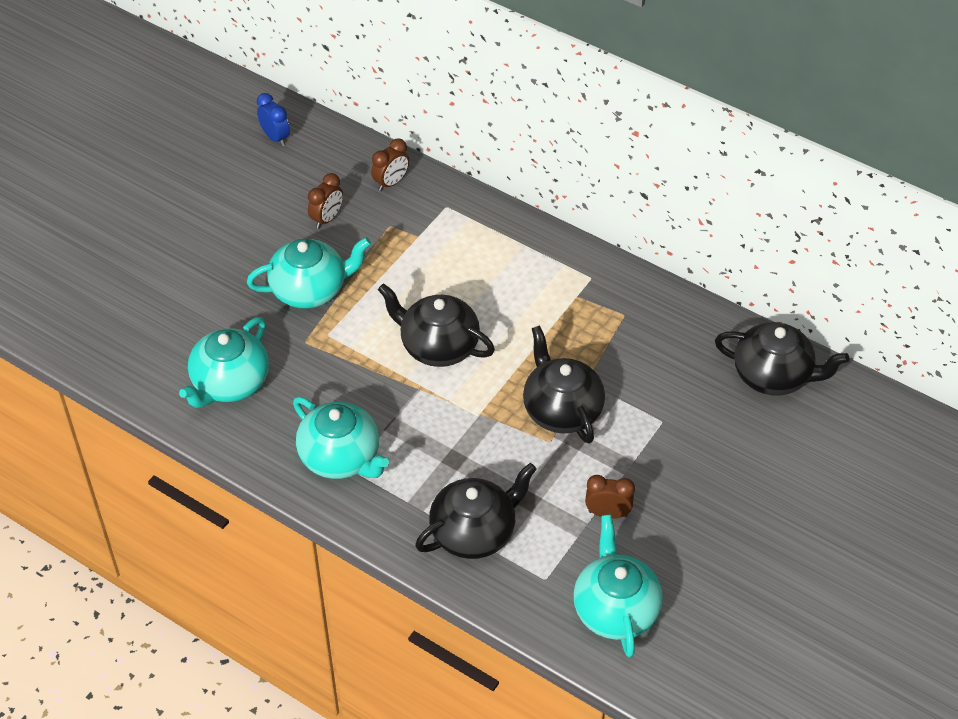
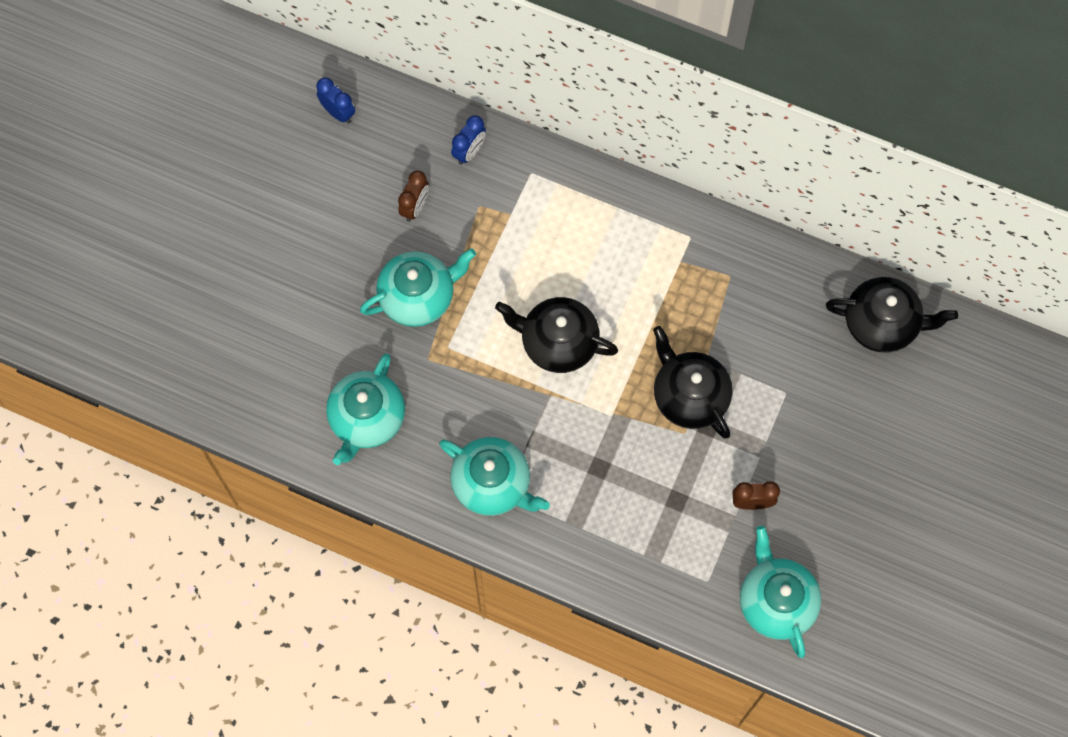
camera: 10 degrees left, 20 degrees up
brown clock [371,138,409,191] -> blue clock [451,115,486,165]
black teapot [415,463,537,559] -> none

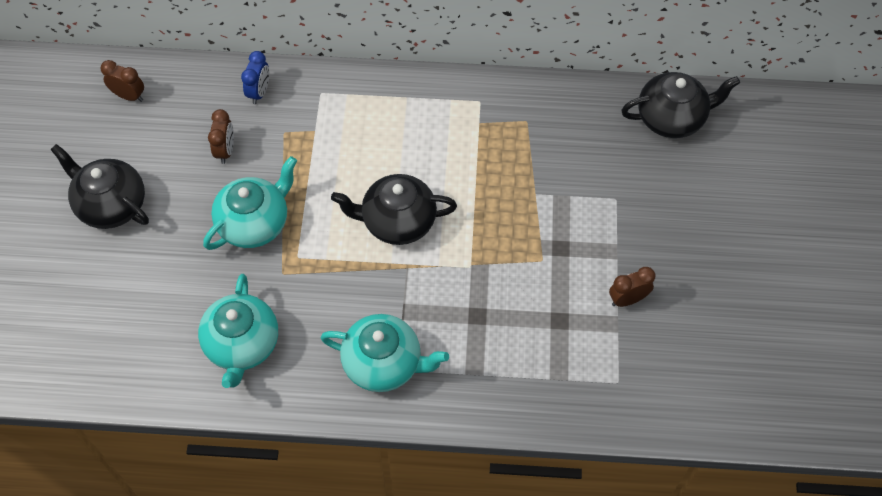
camera: 20 degrees left, 10 degrees down
blue clock [316,77,355,123] -> brown clock [101,60,144,102]
black teapot [653,326,733,438] -> black teapot moved to [50,144,149,229]
turquoise teapot [740,526,821,658] -> none

